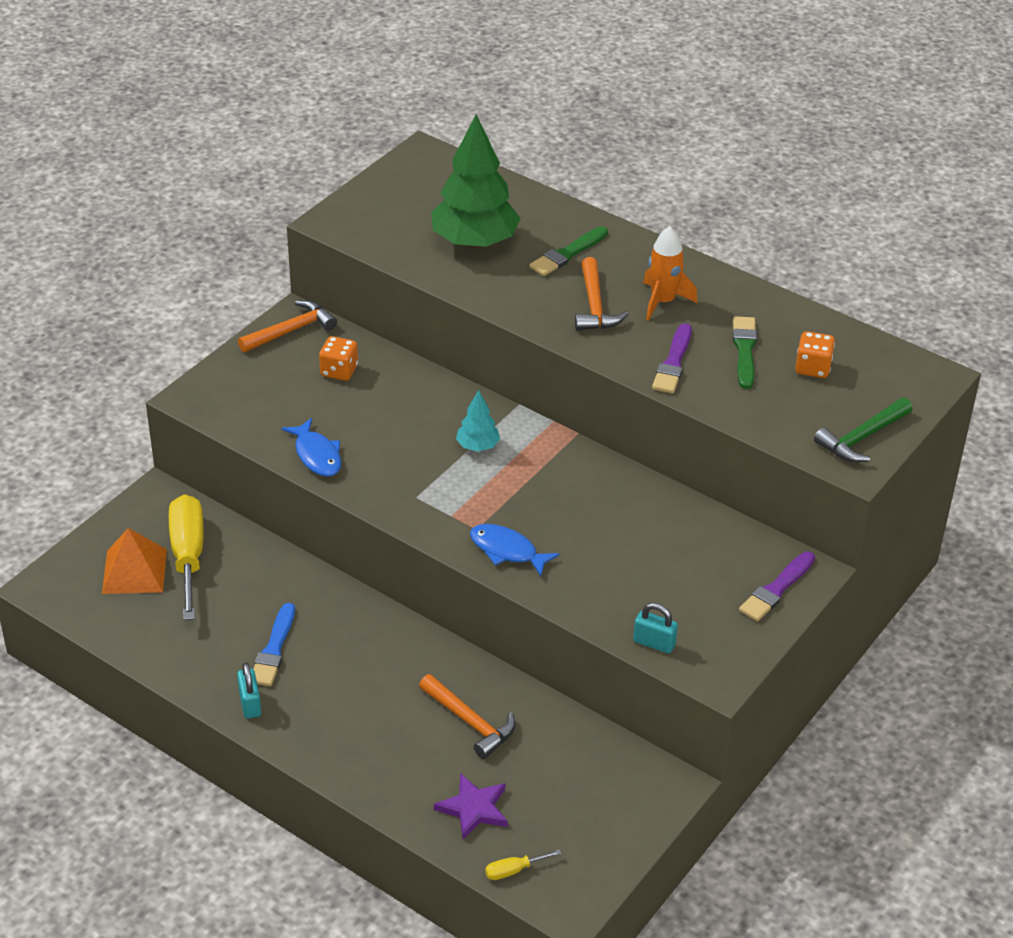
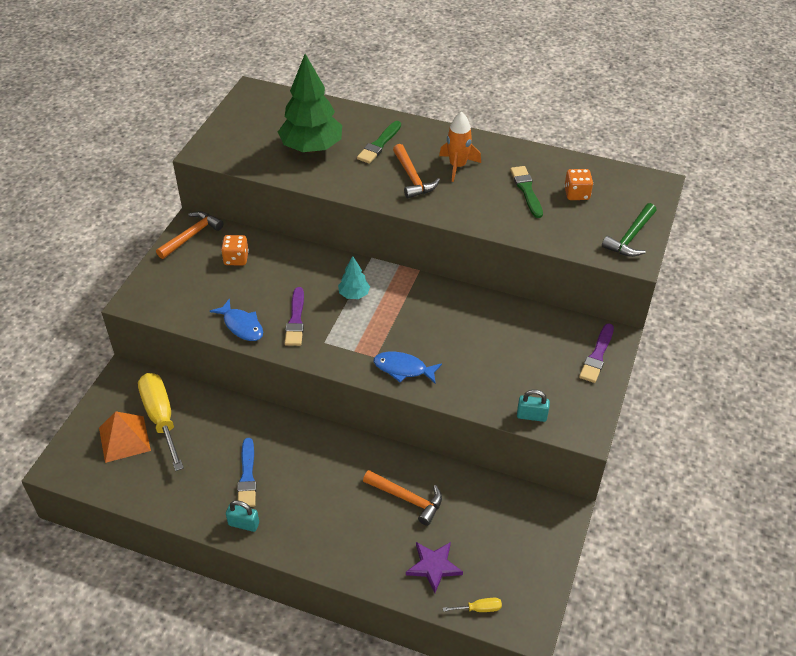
camera: 15 degrees left, 5 degrees up
turquoise padlock [237,663,261,719] -> turquoise padlock turned 45 degrees counterclockwise [226,500,259,532]
yellow screwdriver [485,849,561,880] -> yellow screwdriver turned 150 degrees counterclockwise [443,598,502,612]
purple brush [652,323,692,393] -> purple brush moved to [285,287,304,346]

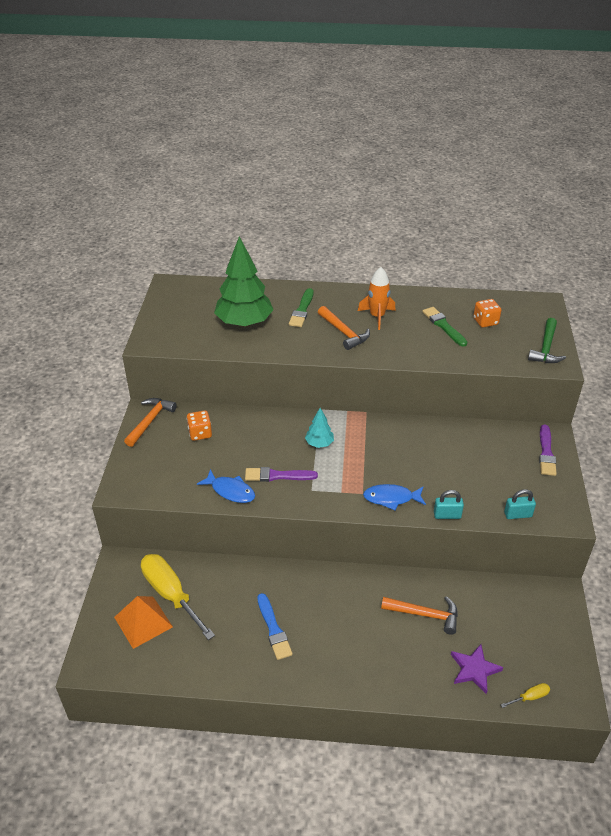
camera: 15 degrees left, 5 degrees down
turquoise padlock [226,500,259,532] -> turquoise padlock moved to [434,490,464,519]
purple brush [285,287,304,346] -> purple brush turned 105 degrees clockwise [245,467,318,482]

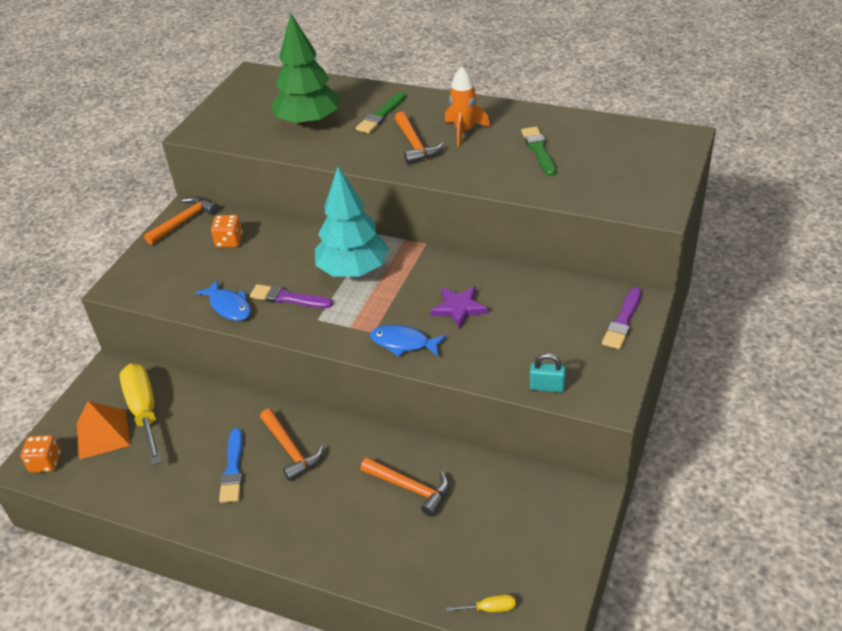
camera: 20 degrees right, 0 degrees up
turquoise tree [305,408,334,448] -> turquoise tree [315,167,389,277], size x2.12
turquoise padlock [434,490,464,519] -> none
purple star [451,644,503,694] -> purple star moved to [430,286,488,329]
orange dice [473,299,501,328] -> orange dice moved to [21,435,61,473]
green hammer [528,318,566,363] -> none
none -> orange hammer [260,409,323,481]

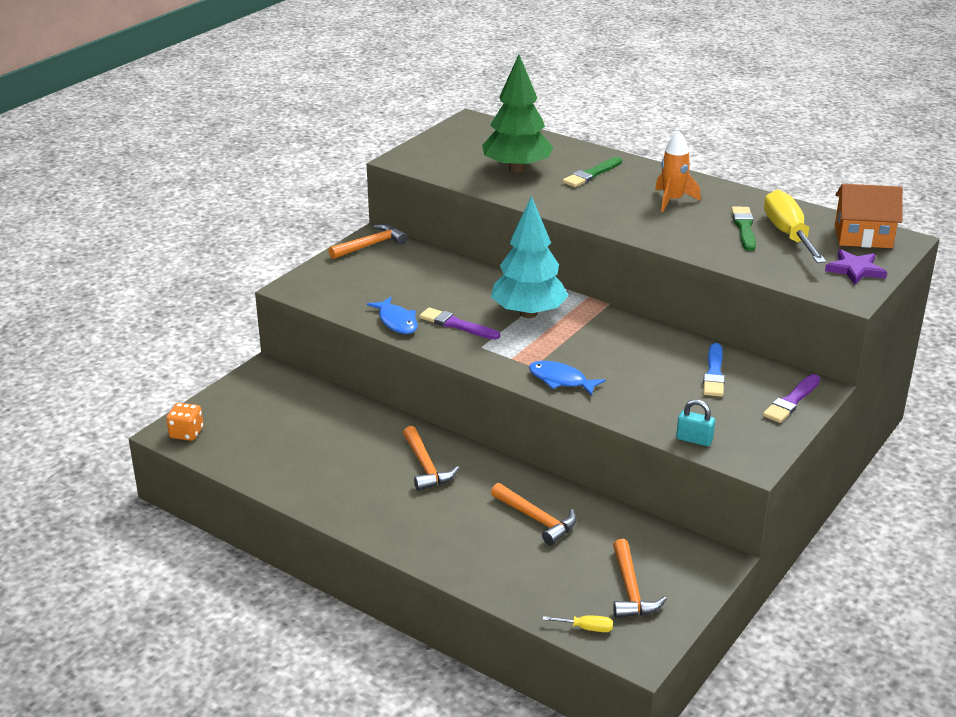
camera: 10 degrees right, 10 degrees down
orange pyramid [77,401,130,460] -> none
yellow screwdriver [119,363,162,465] -> yellow screwdriver moved to [764,189,826,263]
orange dice [211,215,242,248] -> none
blue brush [219,428,243,503] -> blue brush moved to [703,343,725,397]
orange hammer [395,111,443,164] -> orange hammer moved to [613,539,667,618]
purple star [430,286,488,329] -> purple star moved to [825,249,887,285]
none -> orange house [835,184,903,248]

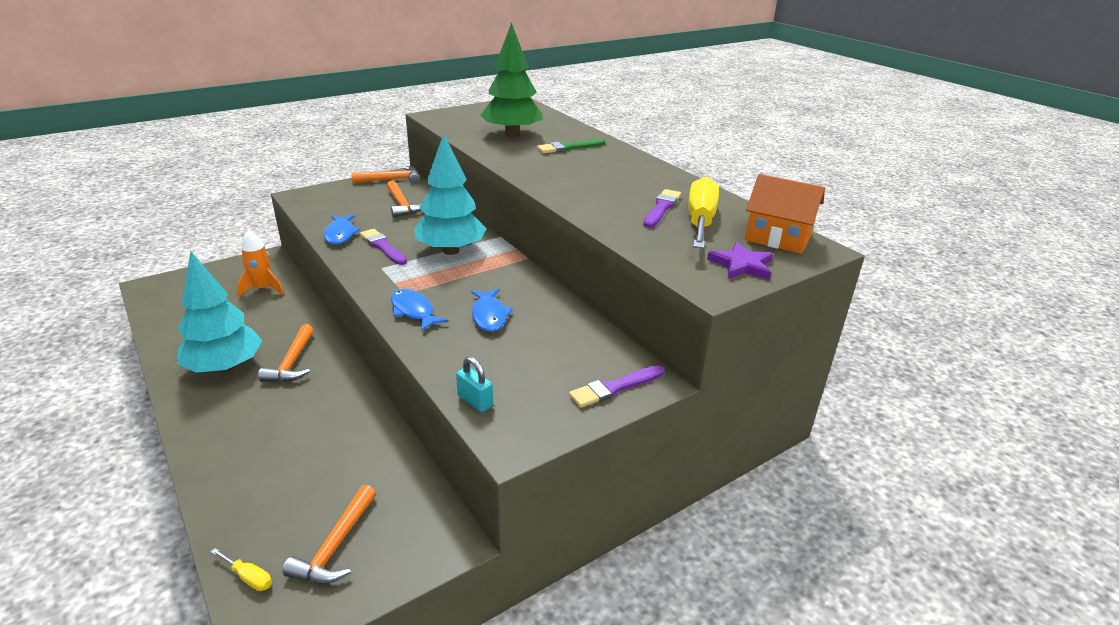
camera: 20 degrees right, 0 degrees up
orange dice [166,403,203,441] -> none
orange hammer [491,483,577,545] -> orange hammer moved to [387,181,422,218]
orange rocket [655,131,701,212] -> orange rocket moved to [236,230,284,298]
blue brush [703,343,725,397] -> none
green brush [731,206,756,251] -> purple brush [643,189,681,228]
none -> turquoise tree [177,252,262,373]
none -> blue fish [471,289,513,332]

